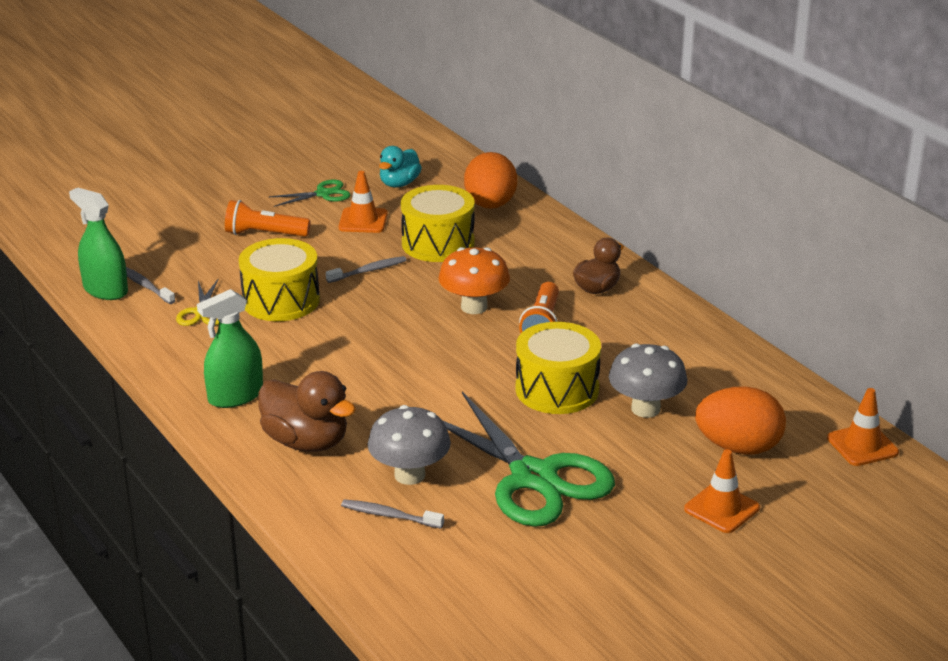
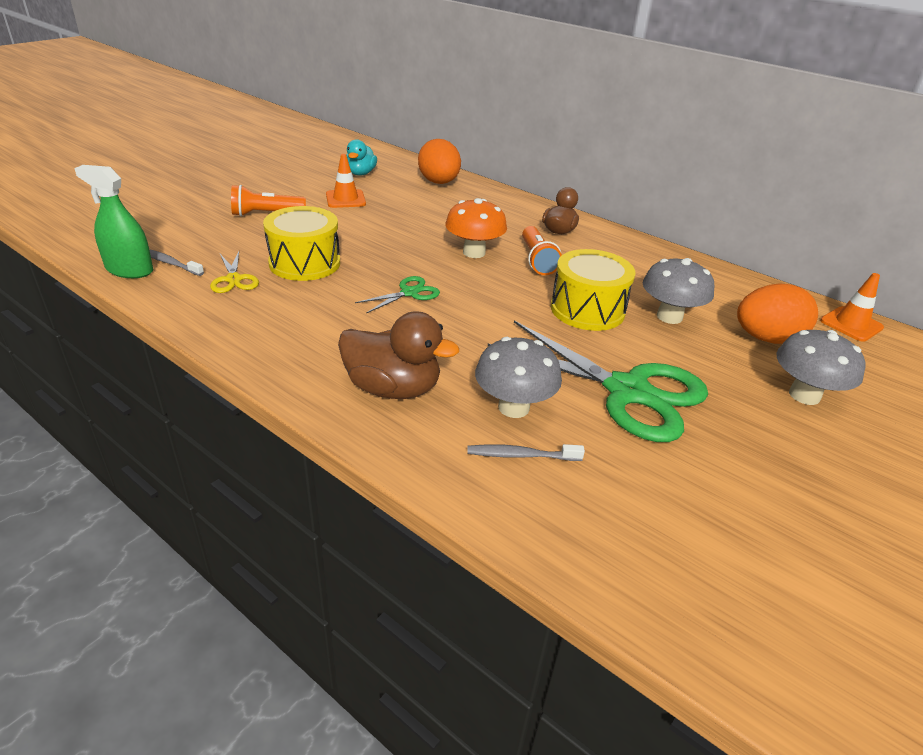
camera: 20 degrees left, 5 degrees up
green spray bottle [197,289,263,408] -> none
green scissors [269,180,351,207] -> green scissors moved to [355,276,440,314]
grey toothbrush [326,256,407,283] -> none
yellow drum [401,185,475,262] -> none
orange traffic cone [684,449,760,533] -> grey mushroom [777,330,866,405]

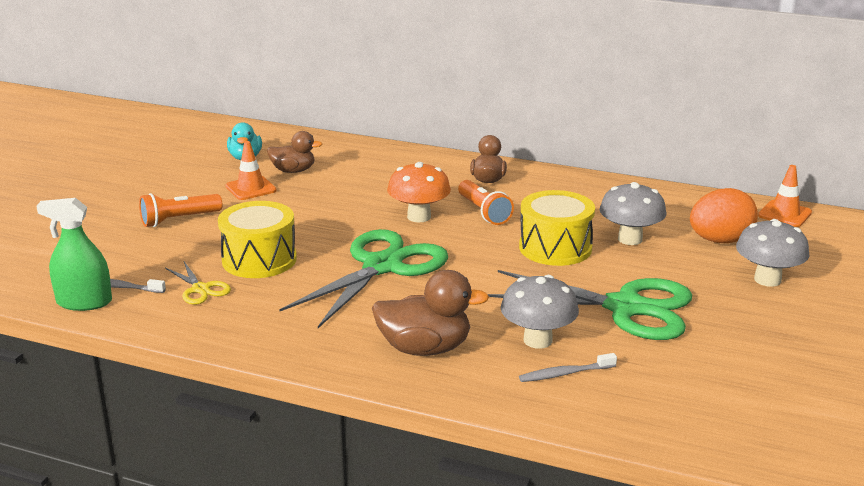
camera: 15 degrees left, 10 degrees down
green scissors [355,276,440,314] -> green scissors [280,229,448,328], size x2.23
orange egg [418,139,461,184] -> none
none -> brown duck [267,131,322,173]

